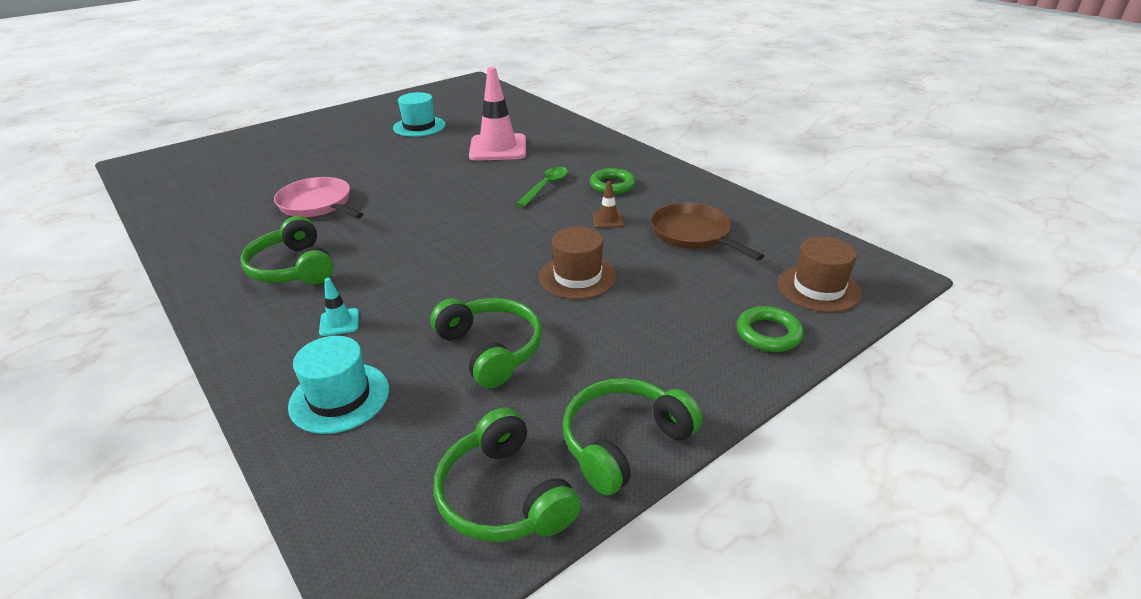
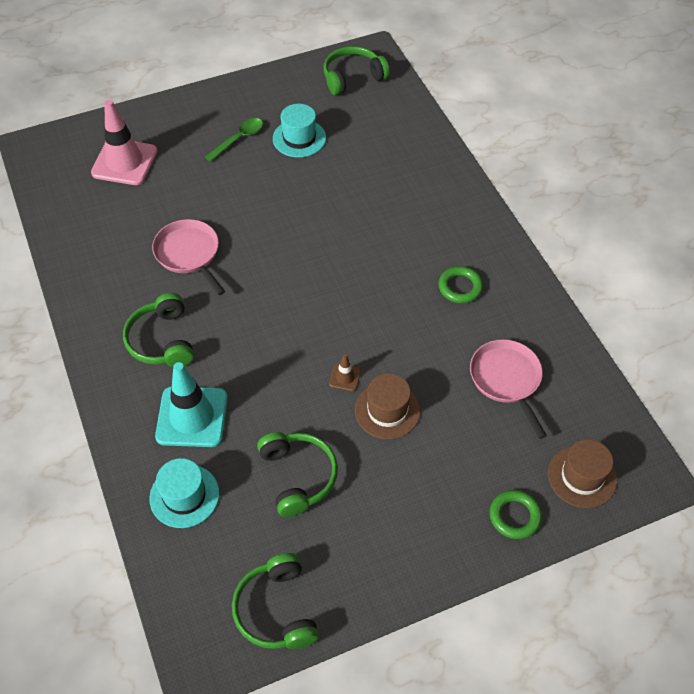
camera: 15 degrees right, 20 degrees up
turquoise traffic cone [319,278,359,336] -> turquoise traffic cone [155,362,228,447], size x2.28
pink traffic cone [469,67,526,161] -> pink traffic cone moved to [91,100,157,185]
green spoon [516,167,568,207] -> green spoon moved to [205,118,263,162]
green headphones [563,378,702,496] -> green headphones moved to [324,46,390,95]
brown traffic cone [593,181,624,228] -> brown traffic cone moved to [329,354,361,391]
brown pan [651,203,764,260] -> pink pan [470,339,547,439]

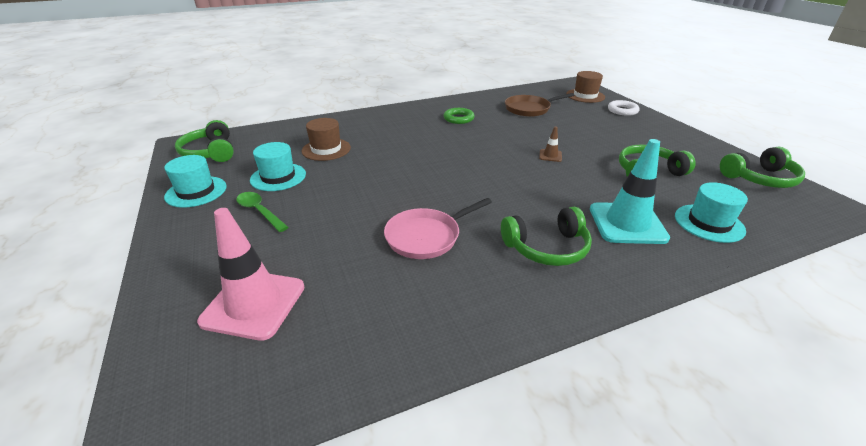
camera: 90 degrees left, 20 degrees down
brown hat [355,373,421,439] -> brown hat moved to [302,118,351,161]
pink pan [470,339,547,439] -> brown pan [505,93,574,117]
green ring [489,490,542,539] -> white ring [608,100,640,116]
none -> turquoise hat [164,155,227,208]

